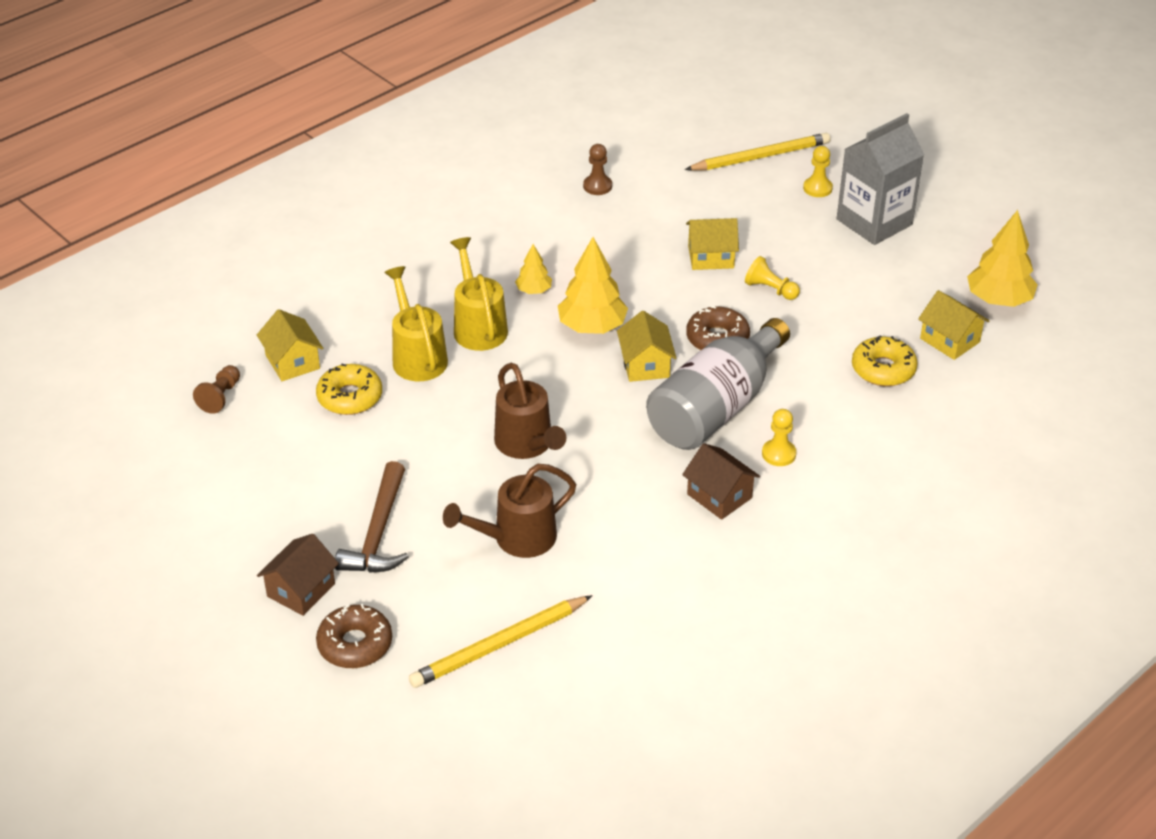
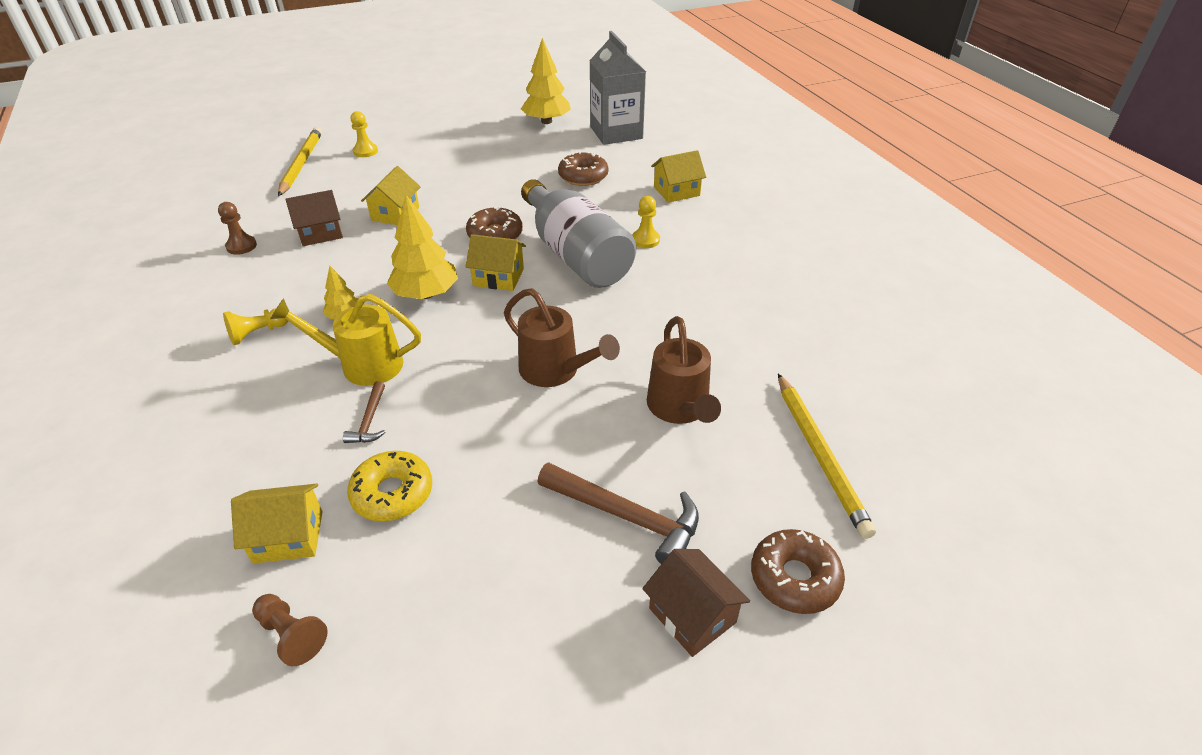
camera: 70 degrees left, 0 degrees up
yellow watering can [384,266,448,381] -> brown hammer [343,381,386,443]
brown watering can [494,363,566,459] -> brown watering can turned 45 degrees clockwise [504,288,620,387]
brown house [682,443,760,520] -> brown house moved to [285,190,343,246]
yellow pawn [745,256,800,300] -> yellow pawn moved to [223,308,288,345]
grey carton [837,113,924,245] -> grey carton moved to [590,31,646,145]
yellow donut [852,335,918,386] -> brown donut [558,152,608,186]
yellow house [918,290,989,360] -> yellow house moved to [651,150,706,203]

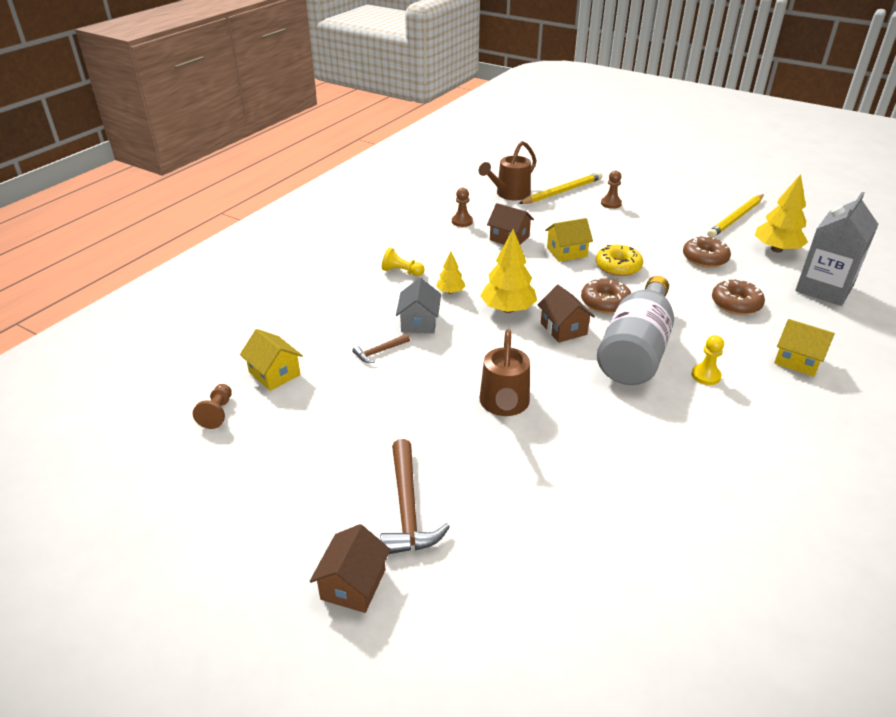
camera: 55 degrees right, 5 degrees down
yellow watering can [270,294,421,386] -> grey house [396,278,441,334]
yellow donut [347,451,432,521] -> yellow donut moved to [596,245,643,276]
yellow pawn [351,111,378,157] -> brown pawn [601,171,622,209]
yellow house [465,234,526,291] -> brown house [538,285,595,343]
brown watering can [647,316,721,424] -> brown watering can moved to [479,141,537,200]
brown donut [751,529,845,614] -> brown donut moved to [683,235,731,268]
yellow pencil [778,374,876,539] -> yellow pencil moved to [707,194,764,238]

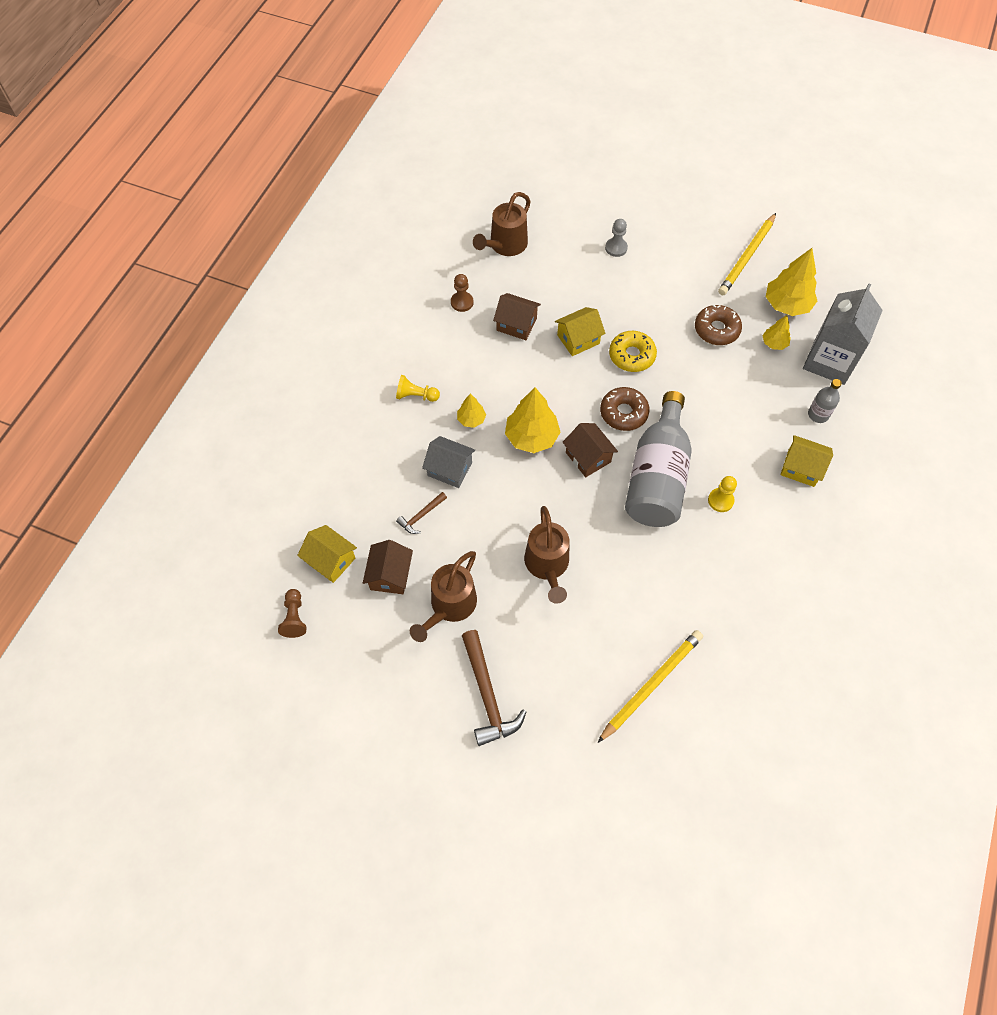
camera: 10 degrees left, 25 degrees up
brown house [310,524,391,613] -> brown house moved to [363,540,413,594]
grey house [396,278,441,334] -> grey house turned 60 degrees counterclockwise [422,436,475,488]
yellow pencil [518,172,602,204] -> yellow pencil moved to [597,630,703,743]
brown pawn [601,171,622,209] -> grey pawn [605,219,628,257]
brown donut [712,278,765,315] -> none
none -> brown watering can [410,551,477,642]
none -> yellow tree [762,315,791,350]
none -> grey bottle [808,379,842,423]

